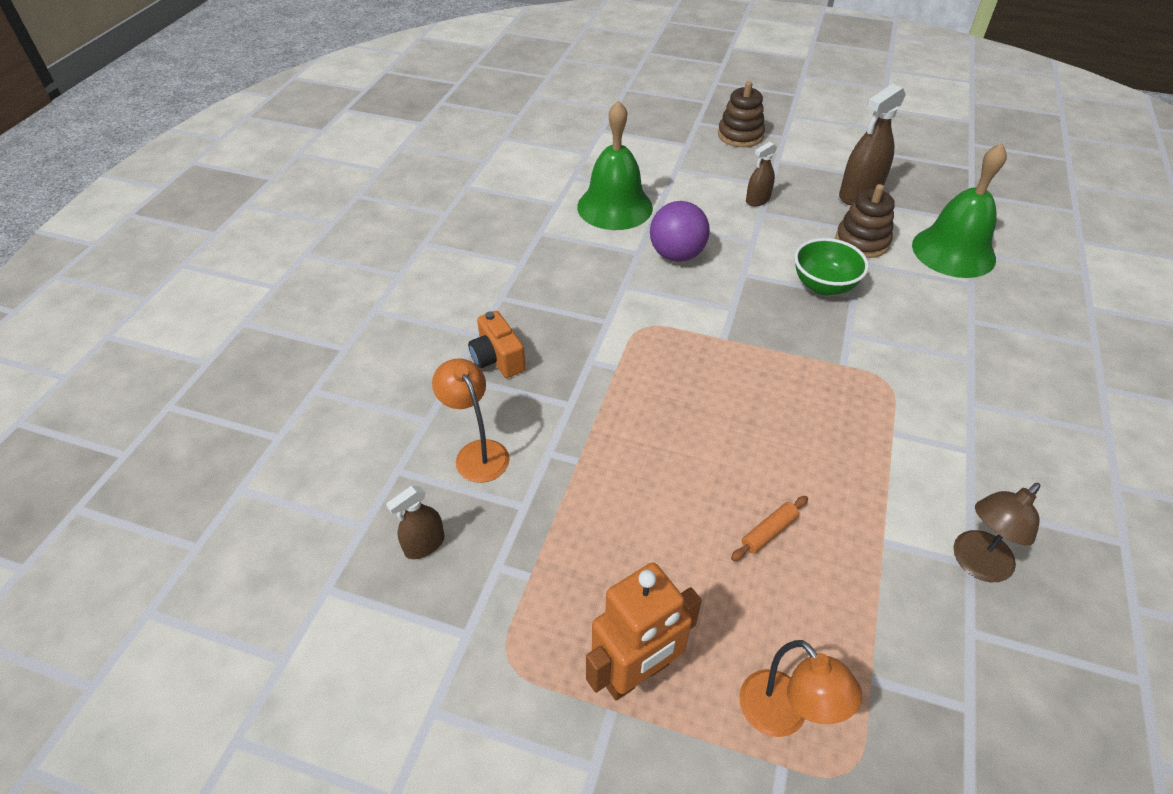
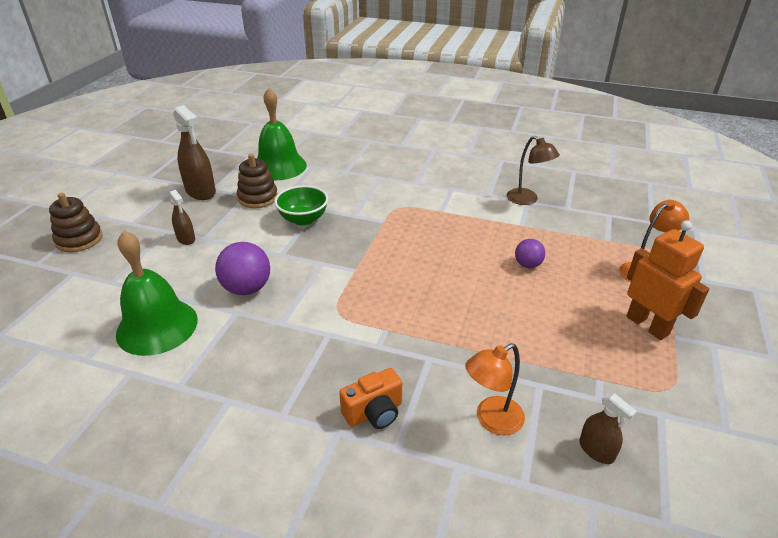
camera: 90 degrees left, 10 degrees down
orange rolling pin [731,496,808,561] -> purple ball [515,239,545,268]

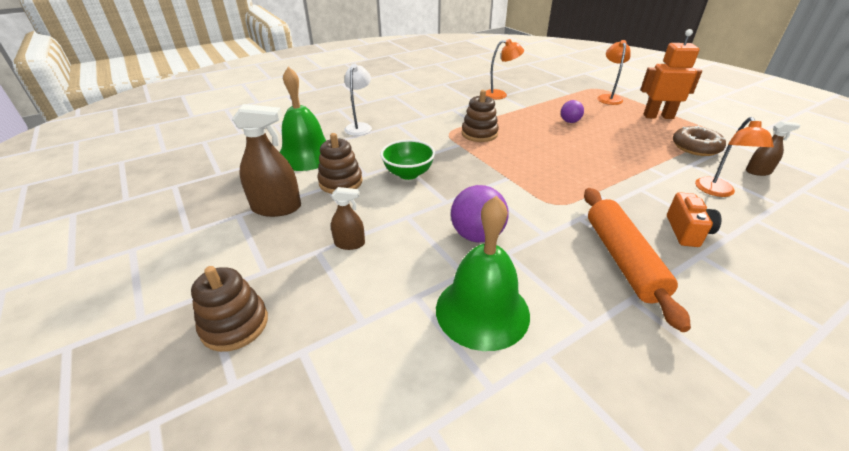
camera: 50 degrees left, 0 degrees up
brown lamp [507,136,560,205] -> orange lamp [486,39,524,100]
none -> white lamp [344,64,372,136]
none -> brown stacking toy [462,90,499,142]
none -> orange rolling pin [584,188,691,332]
none -> brown donut [673,125,726,156]

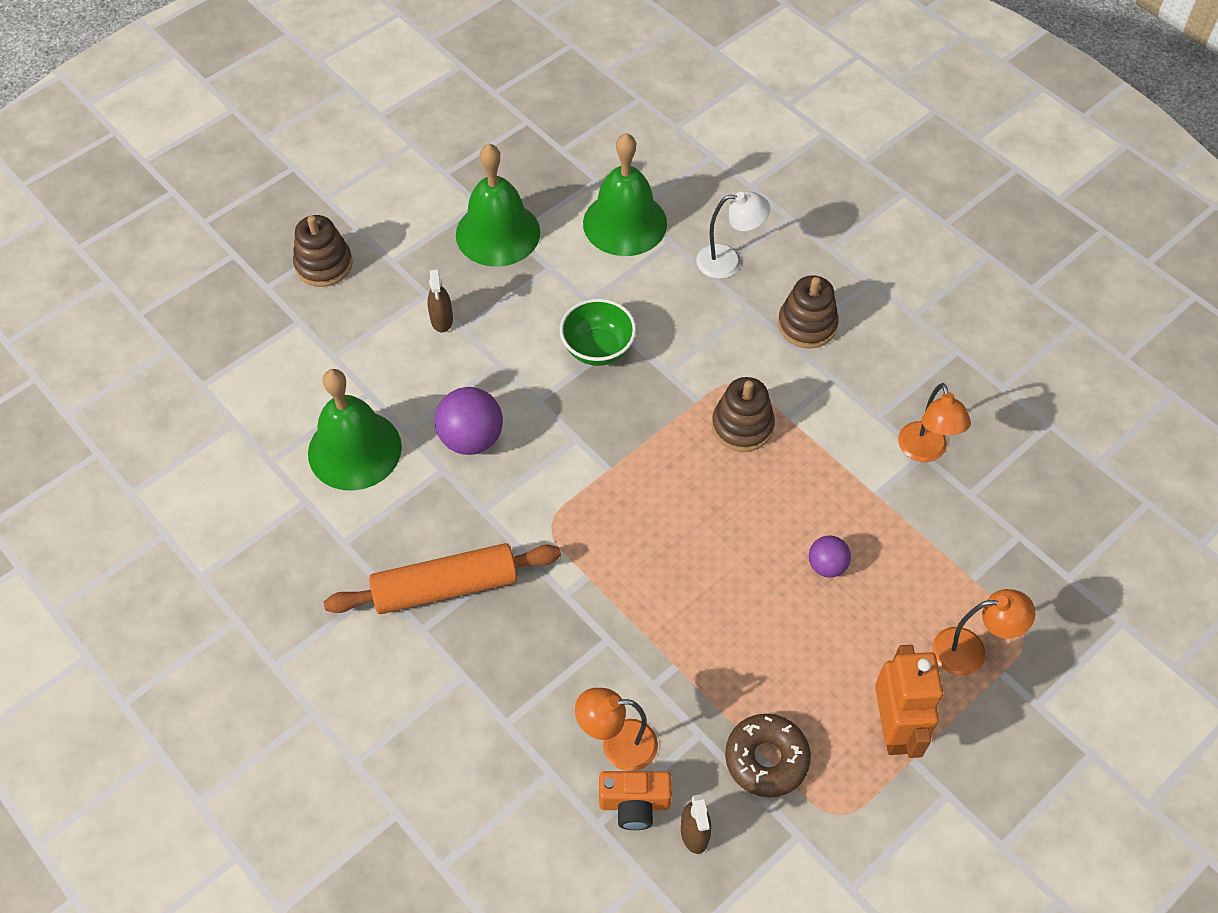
camera: 80 degrees right, 20 degrees up
brown spray bottle [232,104,301,217] -> green bell [456,144,540,267]
brown stacking toy [318,133,363,194] -> brown stacking toy moved to [778,275,838,349]
orange camera [667,192,721,247] -> orange camera moved to [599,771,672,830]

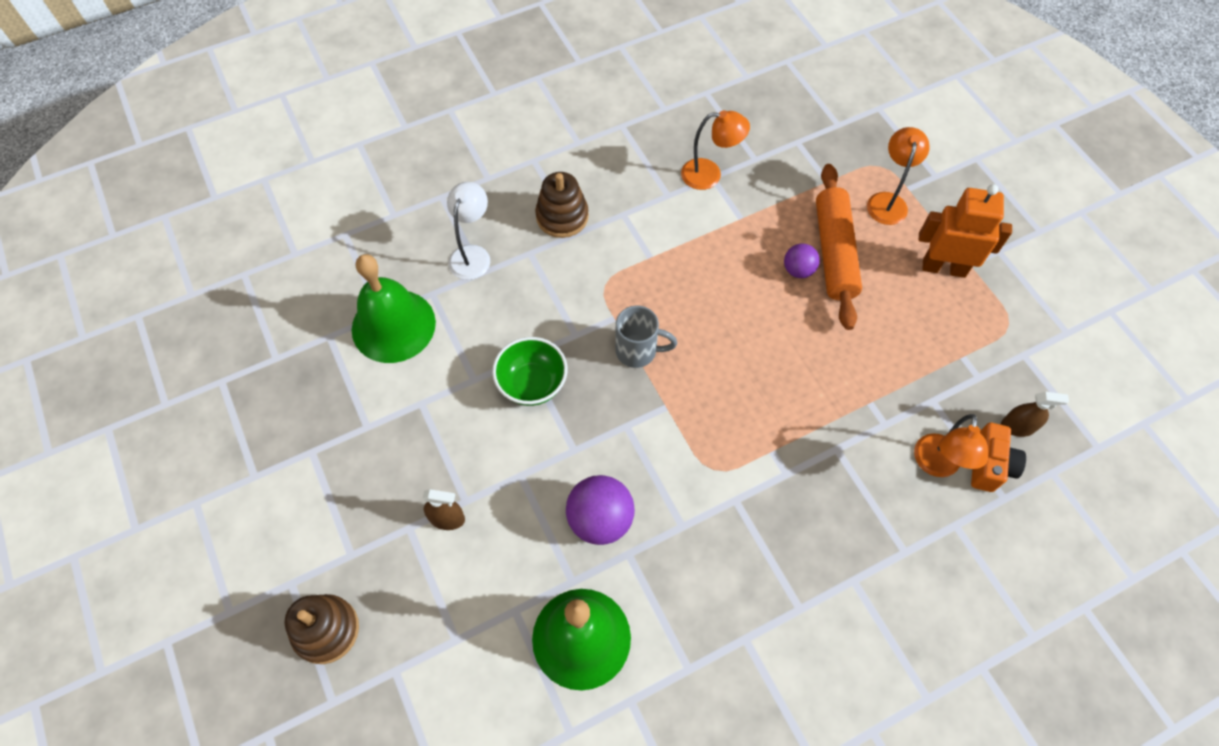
camera: 75 degrees left, 5 degrees up
orange rolling pin [324,543,561,614] -> orange rolling pin moved to [816,164,862,330]
green bell [456,144,540,267] -> none
brown stacking toy [712,377,775,452] -> none
brown donut [725,714,811,798] -> none
none -> grey mug [615,305,677,368]

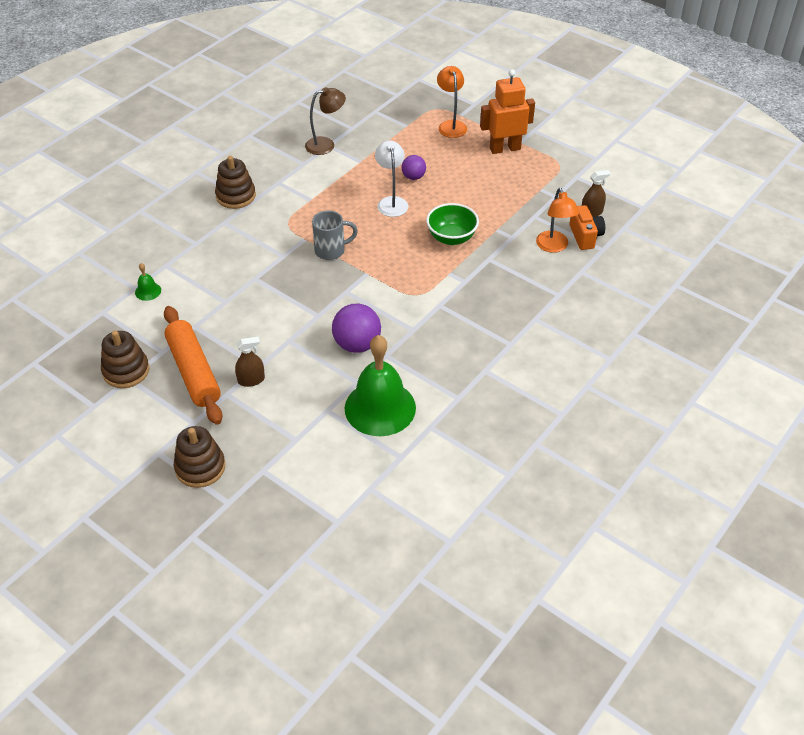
camera: 25 degrees left, 15 degrees down
green bell [352,254,436,363] -> green bell [135,263,161,301], size x0.40
white lamp [447,182,490,280] -> white lamp moved to [375,141,409,217]
green bowl [492,337,568,406] -> green bowl moved to [426,203,479,245]
orange lamp [681,110,750,190] -> brown lamp [305,87,346,155]
orange rolling pin [816,164,862,330] -> orange rolling pin moved to [164,306,223,425]
none -> brown stacking toy [101,330,149,388]

